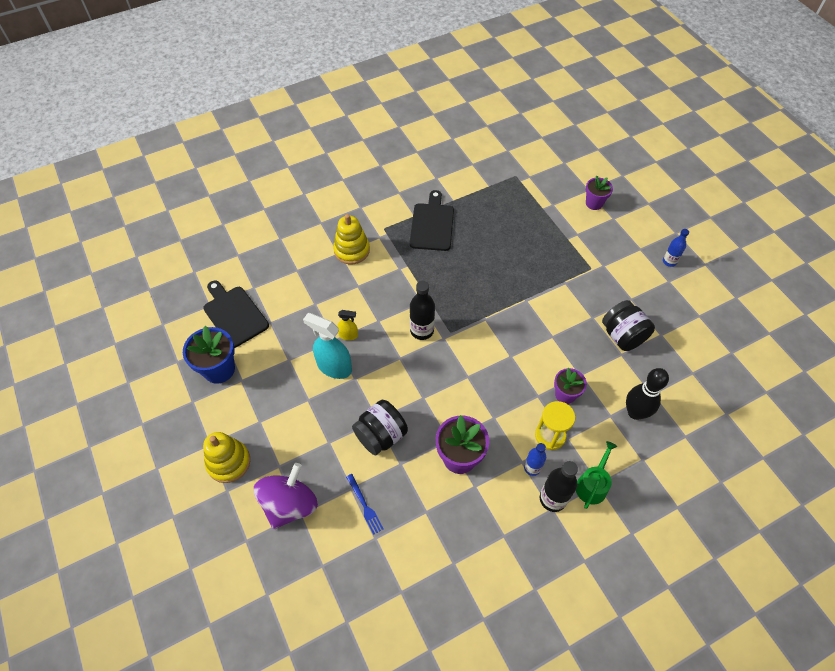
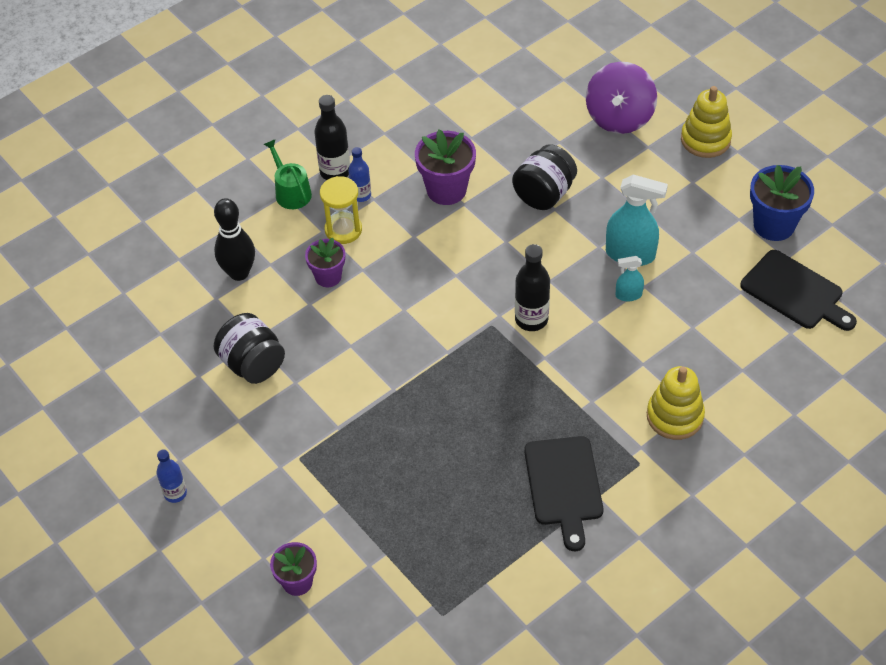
camera: 170 degrees right, 5 degrees down
yellow spray bottle [337,310,358,340] -> turquoise spray bottle [616,256,644,301]
blue fork [346,474,384,535] -> none
green watering can [576,441,617,509] -> green watering can turned 135 degrees clockwise [263,140,312,209]

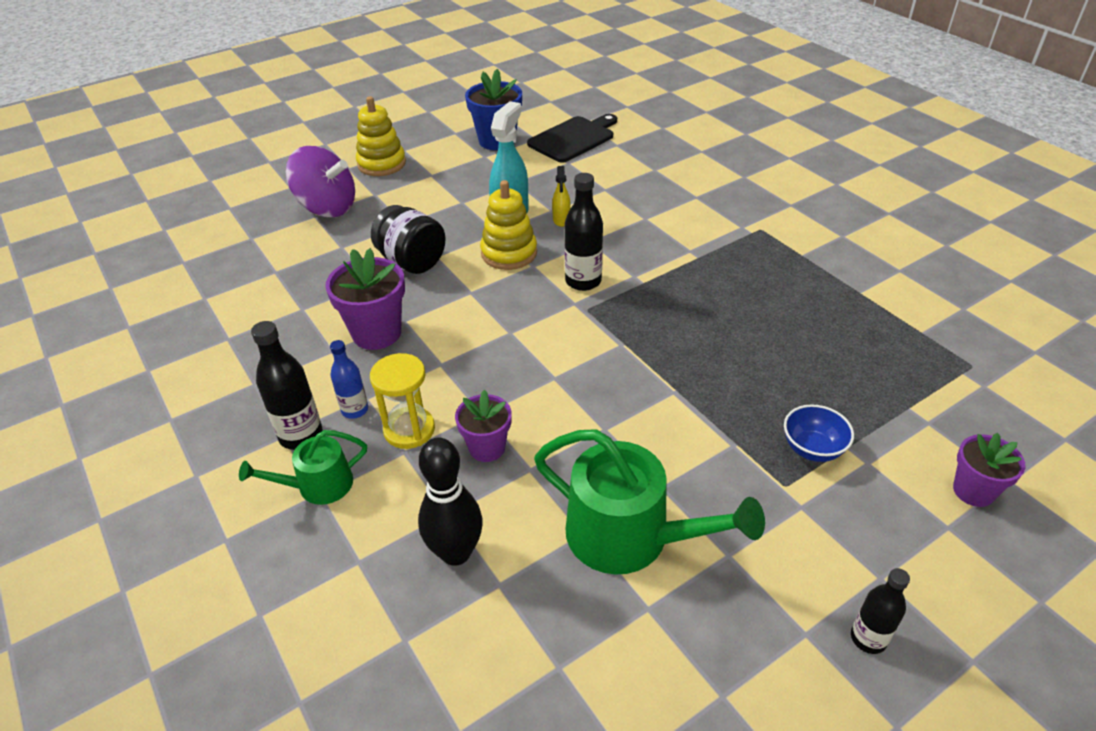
camera: 85 degrees left, 10 degrees down
blue bottle [156,449,187,503] -> black bottle [851,568,910,654]
black jar [214,313,285,384] -> green watering can [534,429,765,575]
black cutting board [524,436,604,551] -> none
turquoise spray bottle [616,256,644,301] -> yellow spray bottle [552,166,571,227]
yellow stacking toy [647,366,705,440] -> yellow stacking toy moved to [480,180,537,270]
none -> blue bowl [784,404,854,462]

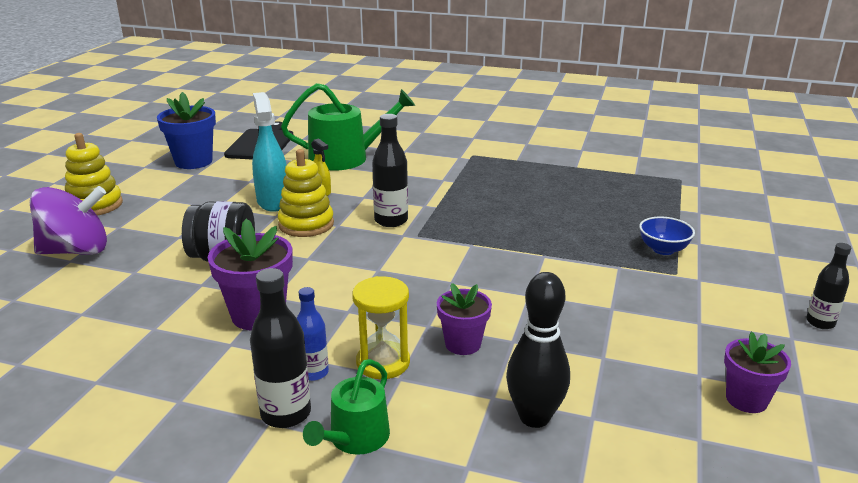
camera: 40 degrees left, 15 degrees down
green watering can [534,429,765,575] -> green watering can moved to [281,83,415,171]
purple flower pot [953,433,1026,507] -> purple flower pot moved to [724,332,791,413]

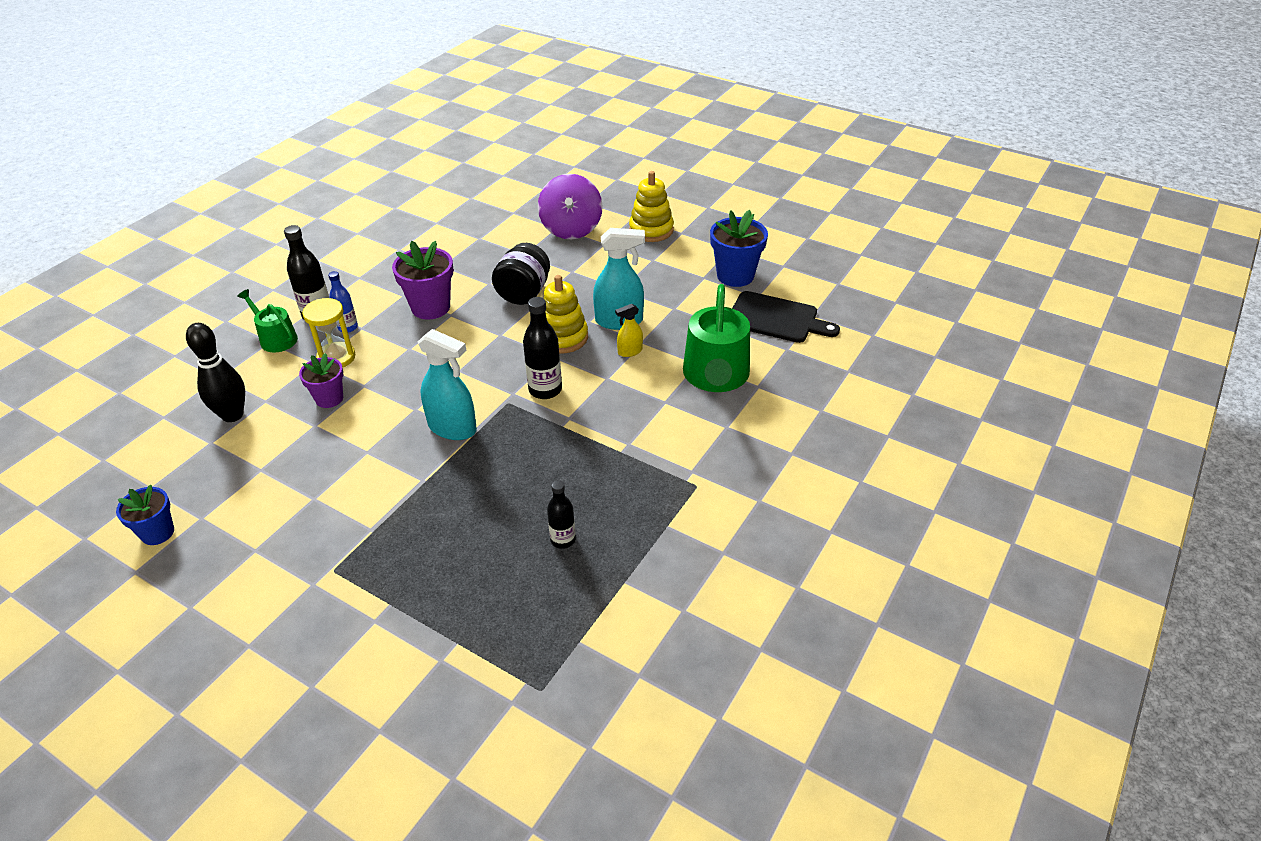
camera: 105 degrees right, 15 degrees up
blue bowl [639,217,695,255] -> none
purple flower pot [724,332,791,413] -> blue flower pot [116,485,174,545]
black bottle [806,243,851,329] -> black bottle moved to [547,480,576,549]
none -> turquoise spray bottle [418,329,477,440]

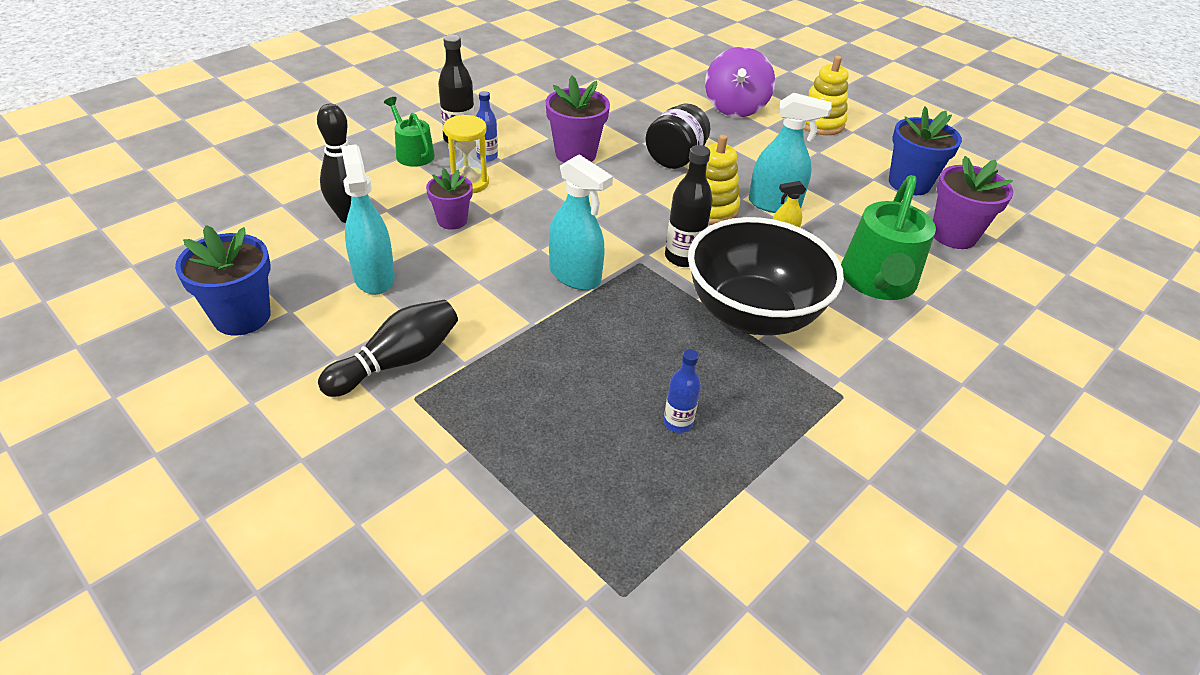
camera: 10 degrees right, 0 degrees up
blue flower pot [116,485,174,545] -> blue flower pot [175,225,270,335], size x1.57
black bottle [547,480,576,549] -> blue bottle [664,349,701,433]
black cutting board [732,291,840,343] -> purple flower pot [933,156,1014,249]
none -> black bowling pin [318,300,458,397]
none -> turquoise spray bottle [341,144,395,295]
none -> black bowl [688,217,844,336]

